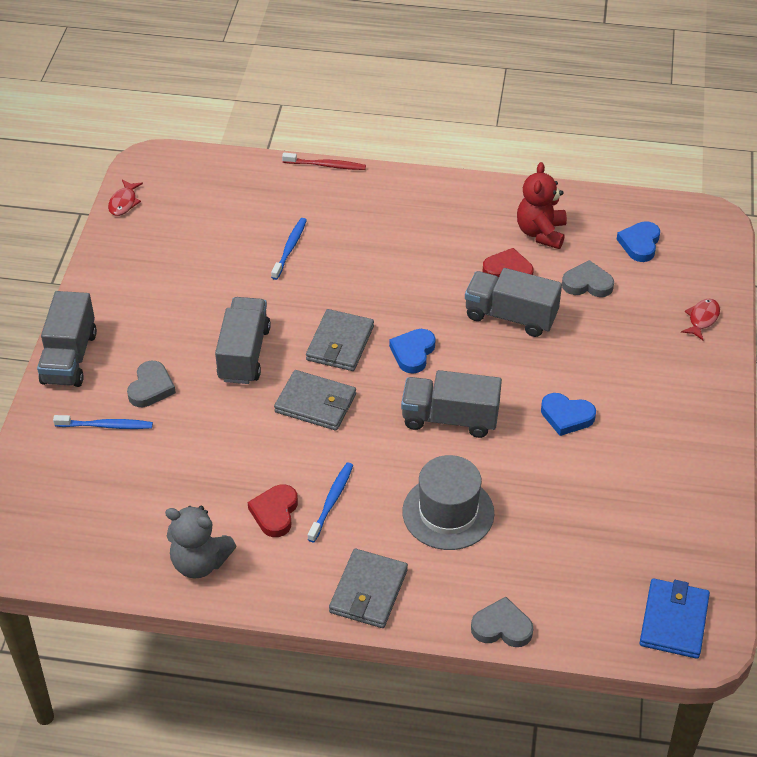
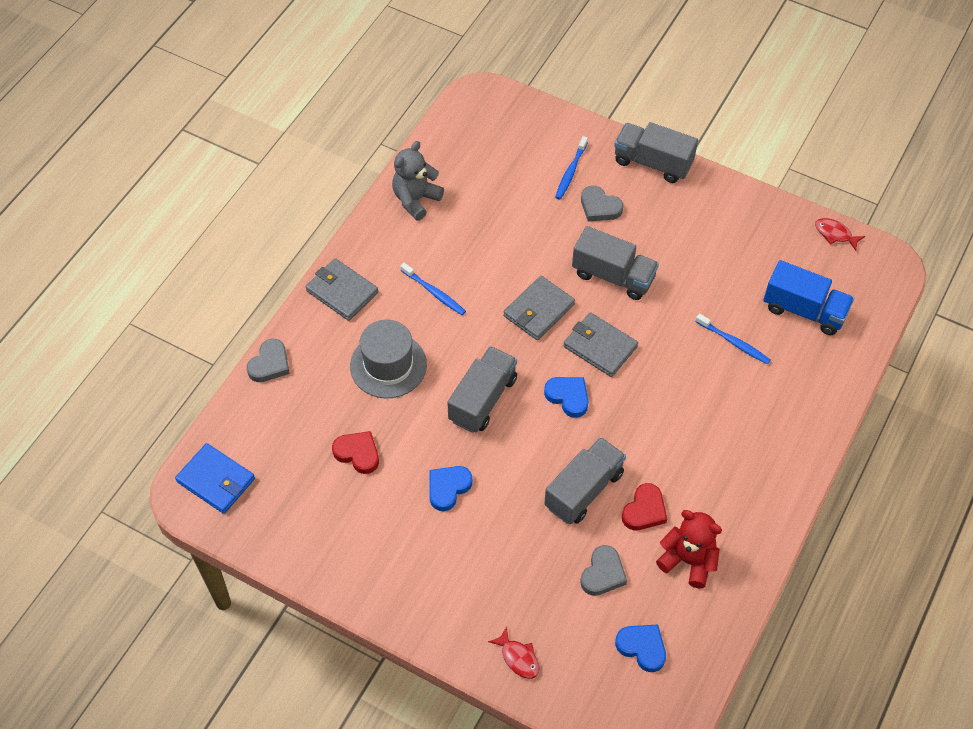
camera: 110 degrees right, 10 degrees up
red heart [248,484,298,537] -> red heart moved to [332,431,379,474]
red toothbrush [282,153,366,170] -> none
none -> blue truck [763,260,854,335]

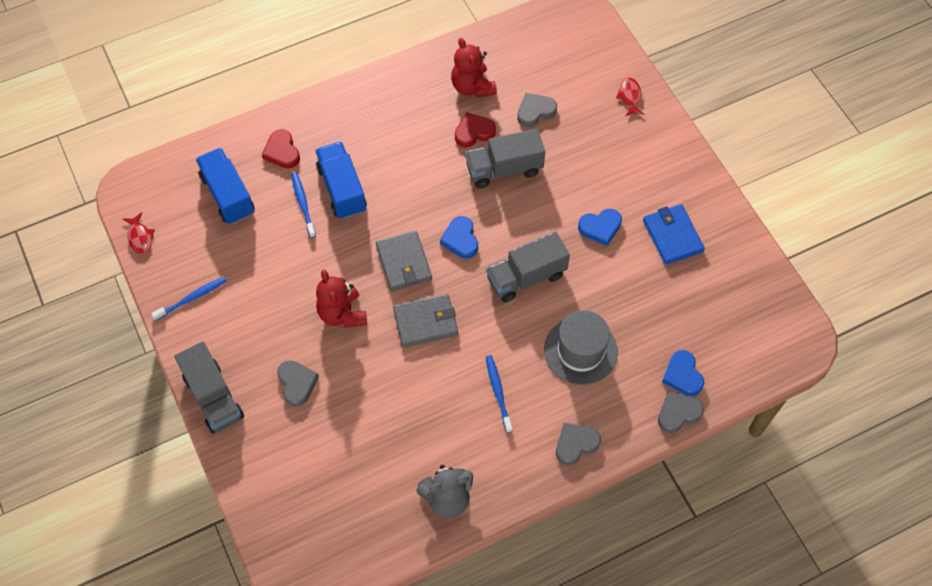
camera: 145 degrees left, 5 degrees up
blue wallet [175,443,255,514] -> blue wallet moved to [643,204,705,265]
grey wallet [305,258,378,321] -> grey heart [556,423,601,465]
red heart [332,431,379,474] -> red heart moved to [262,129,300,168]
blue toothbrush [555,136,588,200] -> blue toothbrush moved to [151,277,227,321]
grey truck [572,226,659,300] -> red teddy bear [316,270,367,328]
blue heart [615,625,666,672] -> blue heart moved to [662,350,704,396]
none -> blue truck [315,142,367,219]

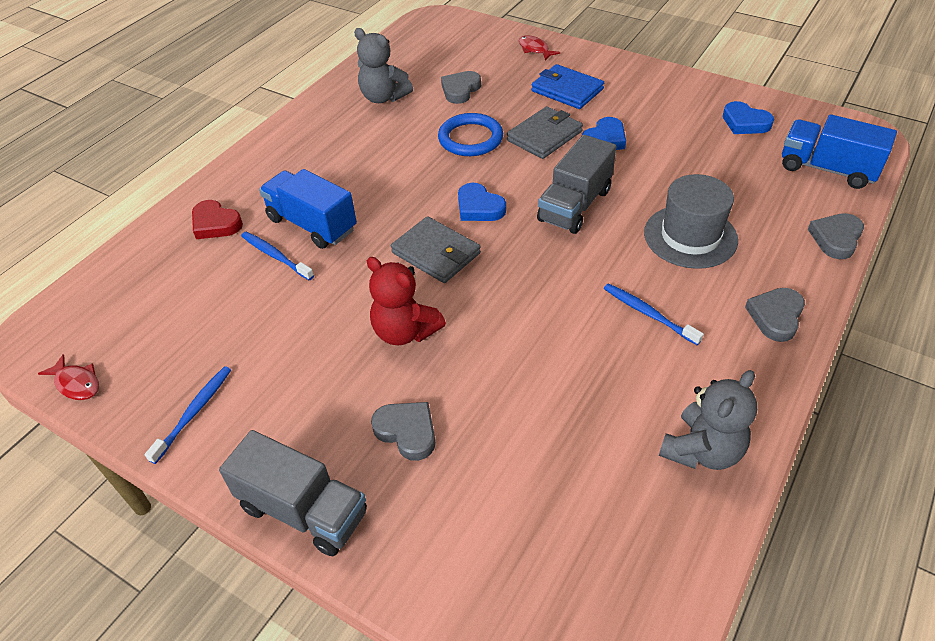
camera: 30 degrees left, 15 degrees down
blue truck [196,148,255,224] -> blue truck moved to [782,114,897,189]
grey wallet [393,294,458,347] -> grey wallet moved to [507,106,583,159]
red teddy bear [451,38,497,98] -> grey teddy bear [354,28,413,103]
red heart [455,112,496,148] -> none
grey truck [465,129,545,188] -> blue ring [438,113,503,156]
blue wallet [643,204,705,265] -> blue wallet moved to [531,64,604,109]
blue heart [662,350,704,396] -> blue heart moved to [723,101,774,134]

